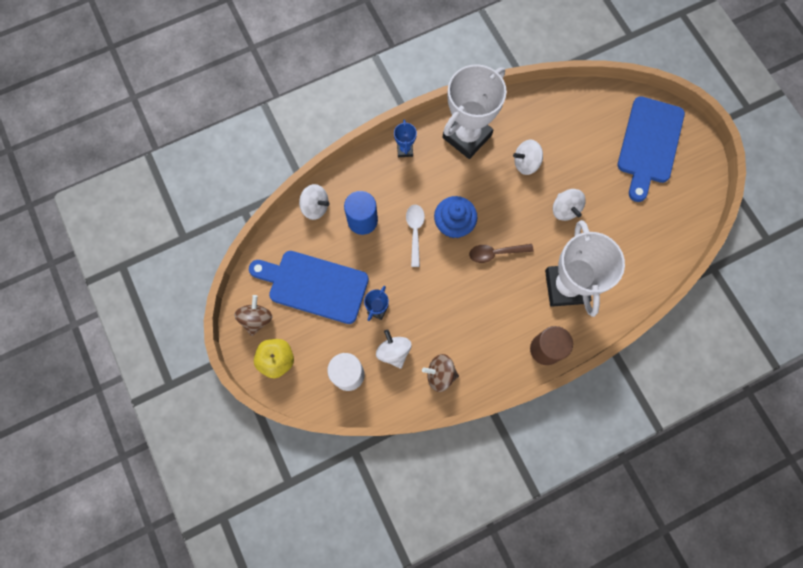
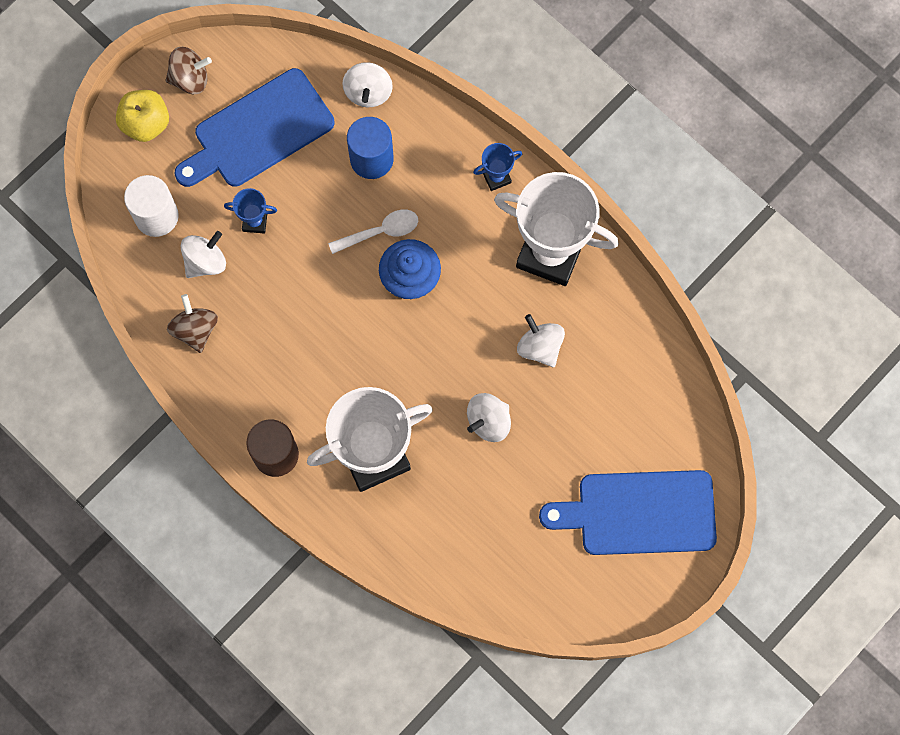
camera: 70 degrees right, 0 degrees up
blue cutting board [249,251,369,324] -> blue cutting board turned 120 degrees counterclockwise [175,68,335,187]
brown spoon [469,244,534,263] -> none

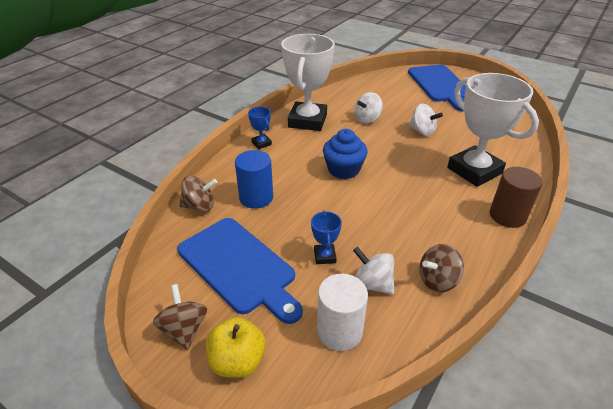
camera: 100 degrees left, 35 degrees down
white spoon [328,210,418,254] -> none
white spinning top [342,62,393,107] -> brown spinning top [179,176,218,212]

